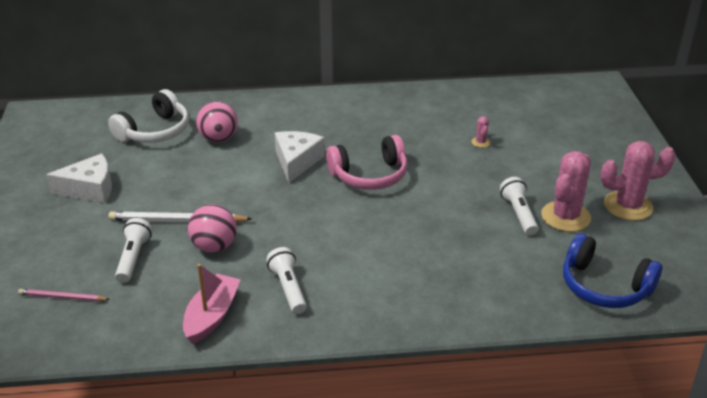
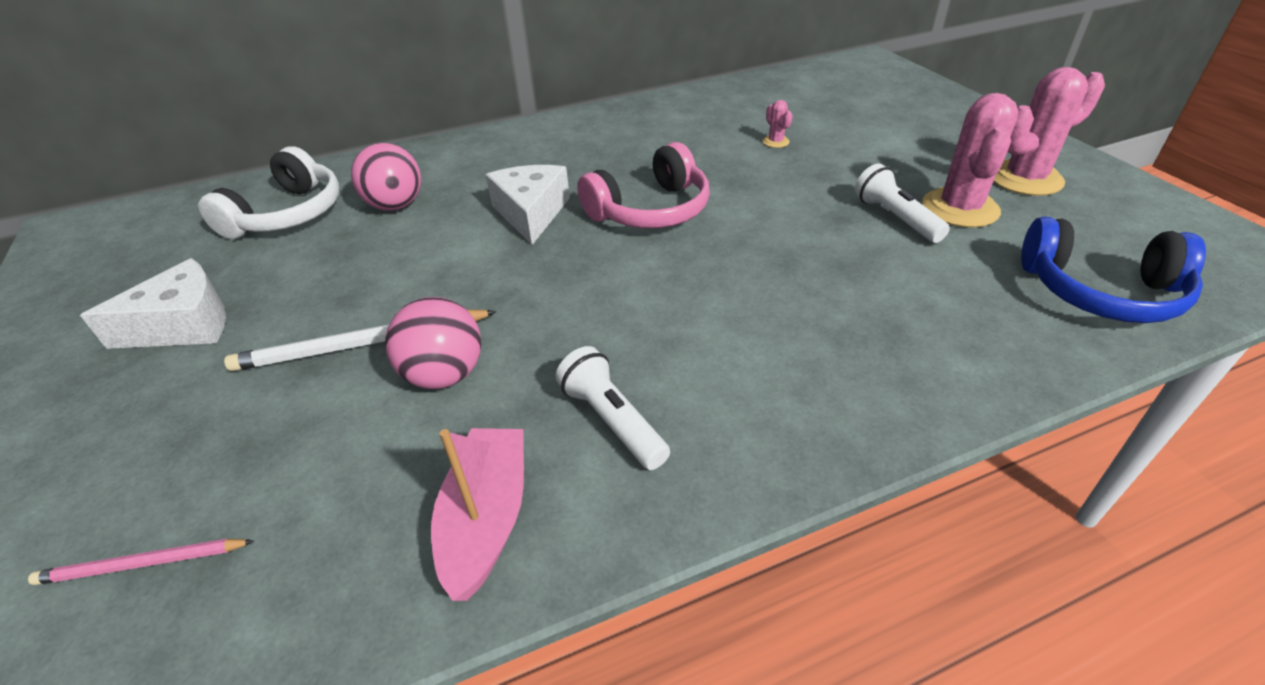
camera: 15 degrees left, 5 degrees up
white flashlight [115,218,152,283] -> none

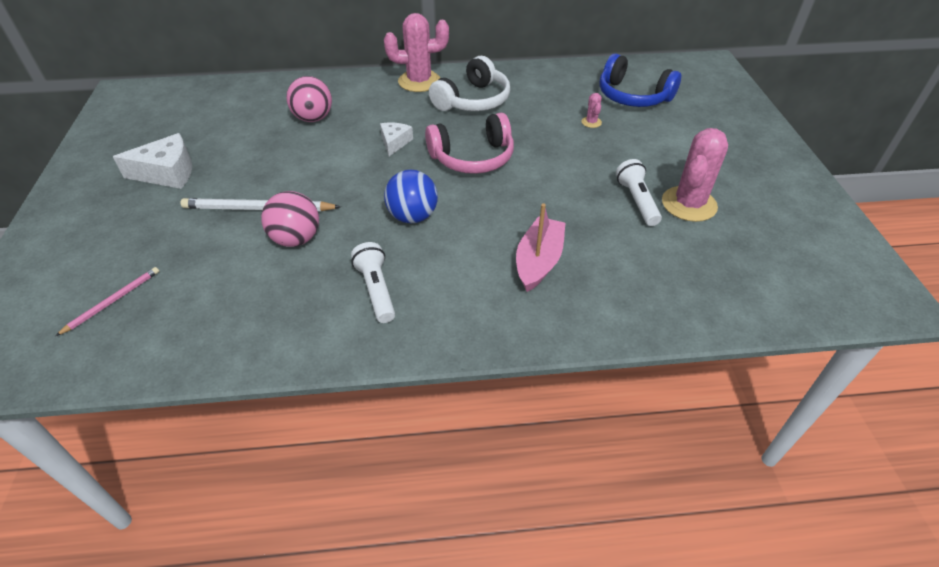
camera: 15 degrees right, 5 degrees up
pink pencil [28,538,254,585] -> pink pencil turned 120 degrees clockwise [56,267,159,336]
white headphones [198,146,340,239] -> white headphones moved to [429,56,510,111]
pink boat [431,428,524,601] -> pink boat moved to [516,203,565,292]
white cheese [486,165,570,245] -> white cheese [380,123,413,156], size x0.60
pink cactus [993,67,1105,196] -> pink cactus moved to [384,13,449,92]
blue headphones [1021,217,1206,323] -> blue headphones moved to [599,54,681,107]
none -> blue ball [384,169,438,223]

